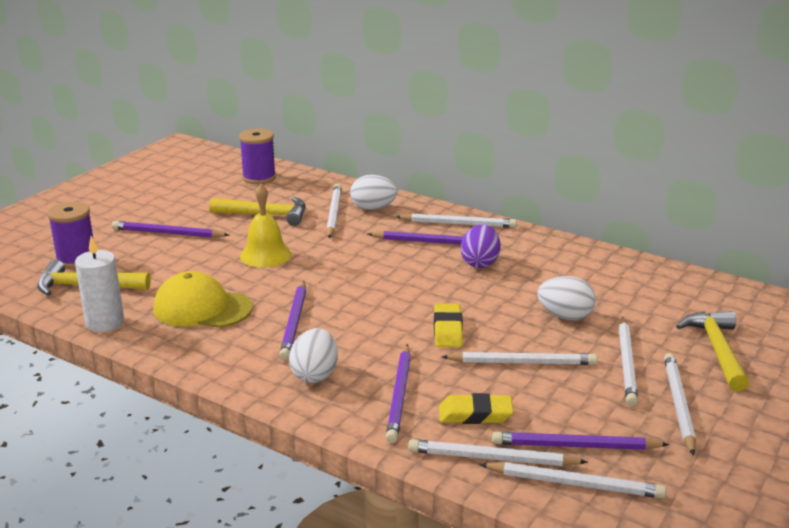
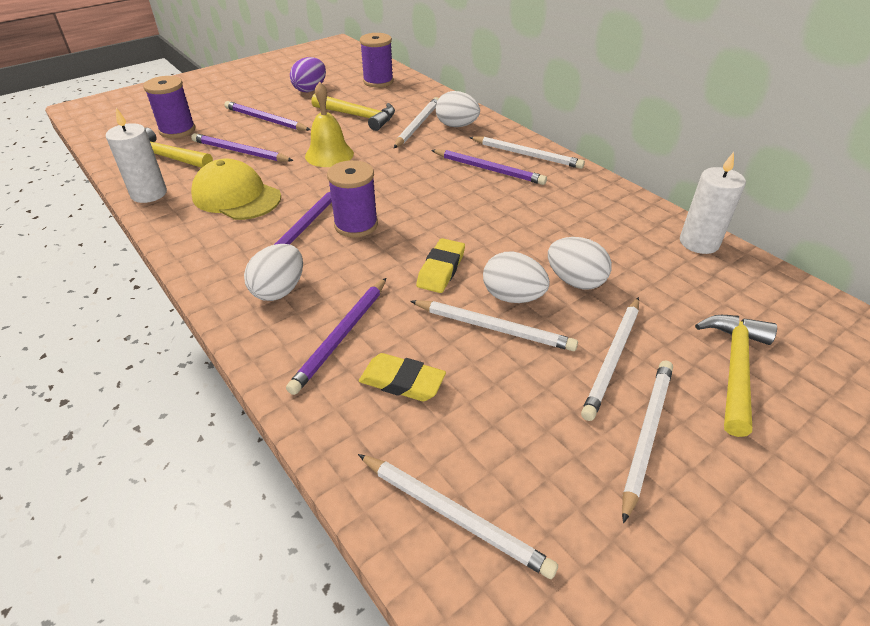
camera: 20 degrees right, 15 degrees up
white pencil [408,439,588,466] -> none
purple egg [461,225,501,268] -> purple egg moved to [290,57,326,92]
purple pencil [492,432,669,450] -> purple pencil moved to [191,133,294,162]
none -> purple spool [327,160,378,238]
none -> white egg [483,252,550,303]
none -> white candle [680,152,746,254]

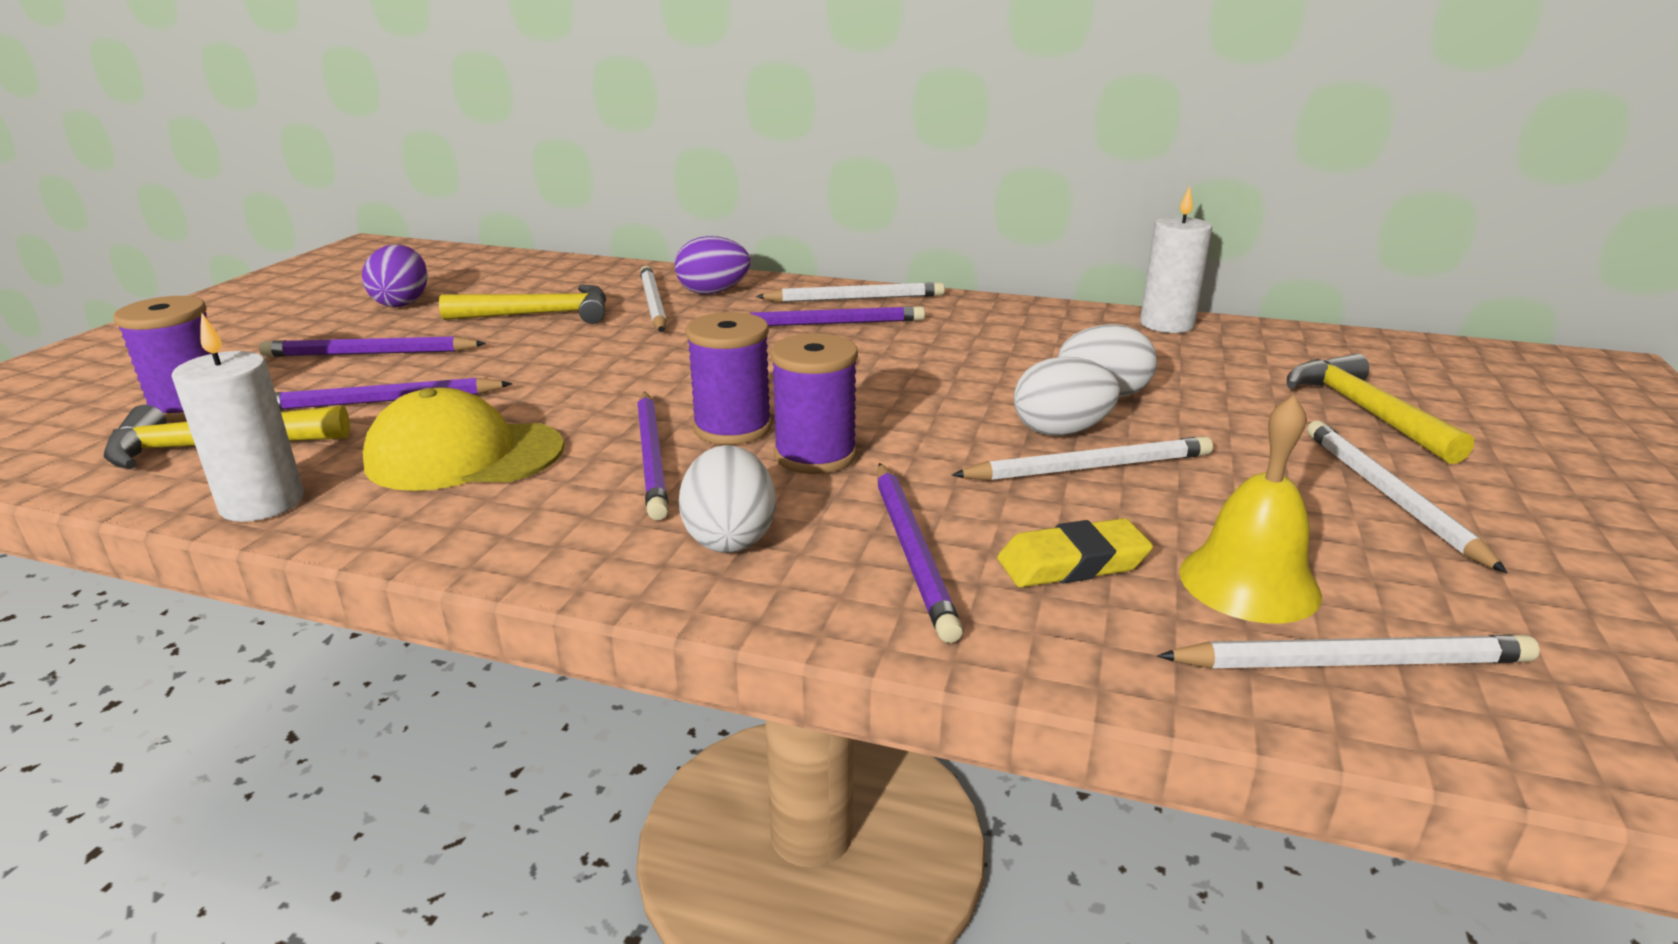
camera: 35 degrees left, 15 degrees down
yellow bell [305,81,354,167] -> yellow bell moved to [1179,395,1322,623]
purple spool [360,33,394,88] -> purple spool moved to [771,333,858,474]
yellow eraser [416,238,465,293] -> none
white egg [436,91,480,127] -> purple egg [675,236,750,294]
white pencil [581,297,639,421] -> none

